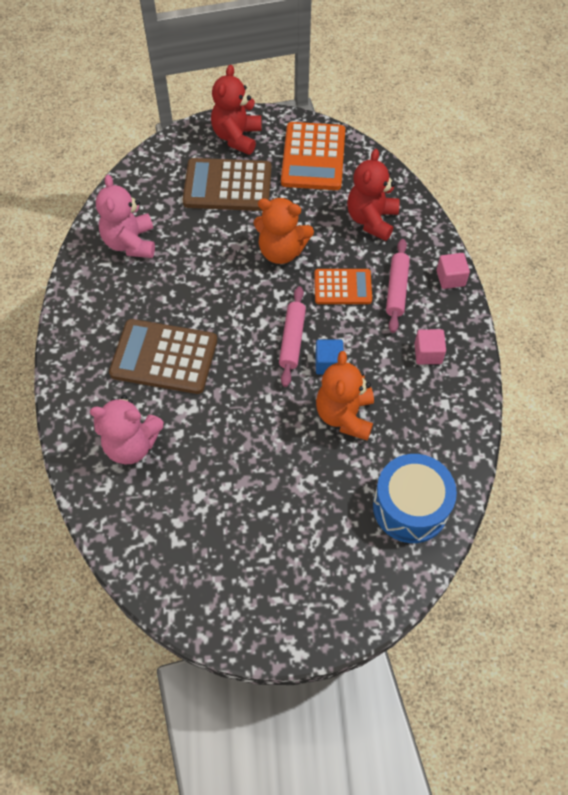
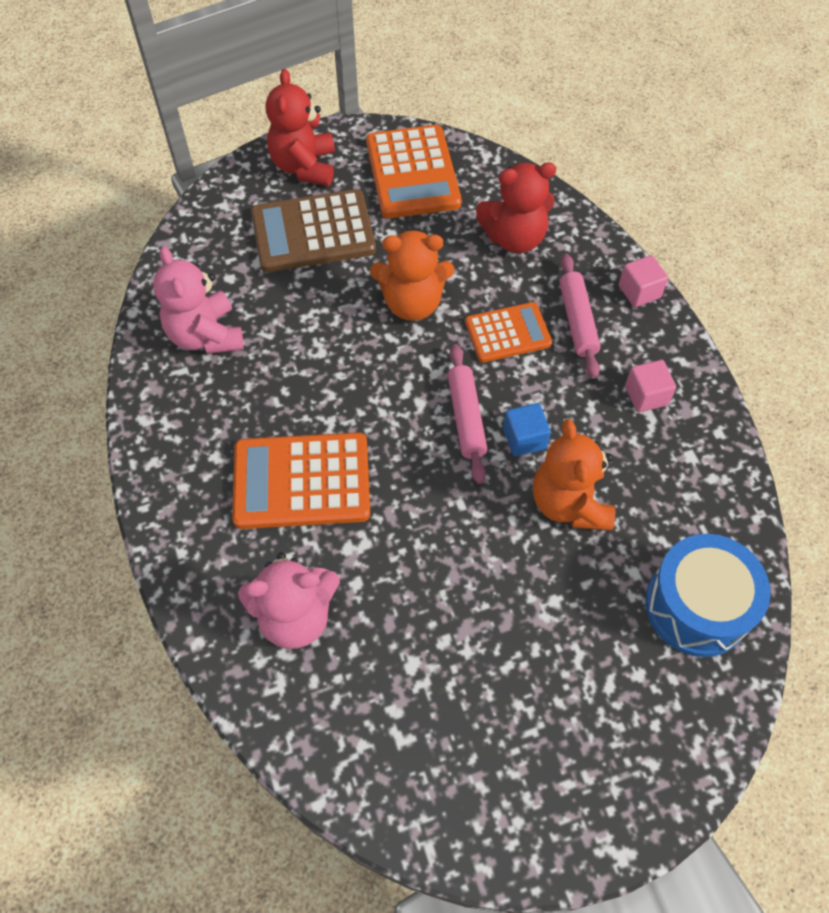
camera: 15 degrees left, 0 degrees up
brown calculator [109,319,217,394] -> orange calculator [232,432,370,529]
red teddy bear [347,149,400,241] -> red teddy bear turned 105 degrees counterclockwise [476,163,556,253]

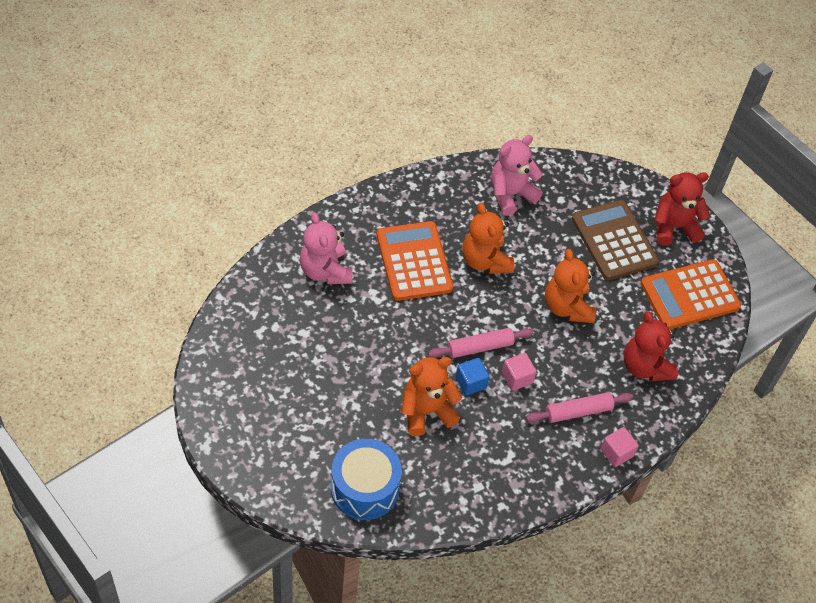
camera: 75 degrees right, 5 degrees down
orange calculator [465,302,552,363] -> none
pink cube [625,360,676,412] -> pink cube moved to [502,353,536,391]
none -> orange teddy bear [462,203,514,274]

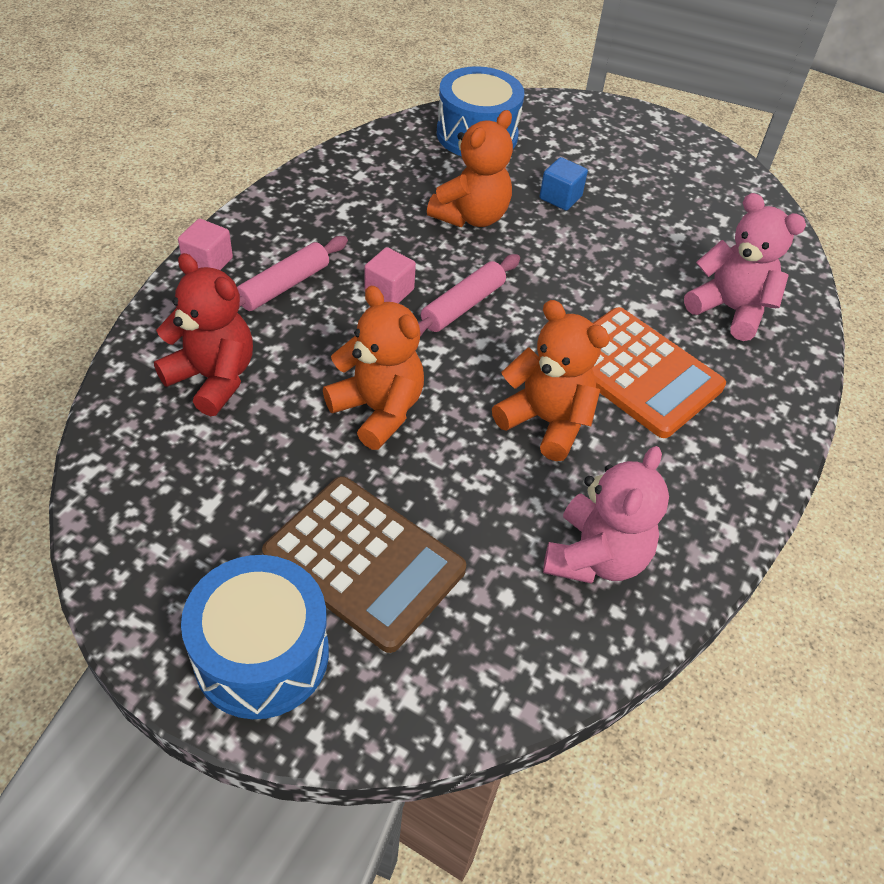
camera: 150 degrees right, 5 degrees down
blue cube [456,358,489,395] -> blue cube moved to [540,157,588,211]
orange calculator [641,259,741,329] -> none
red teddy bear [655,172,710,246] -> blue drum [181,555,329,719]

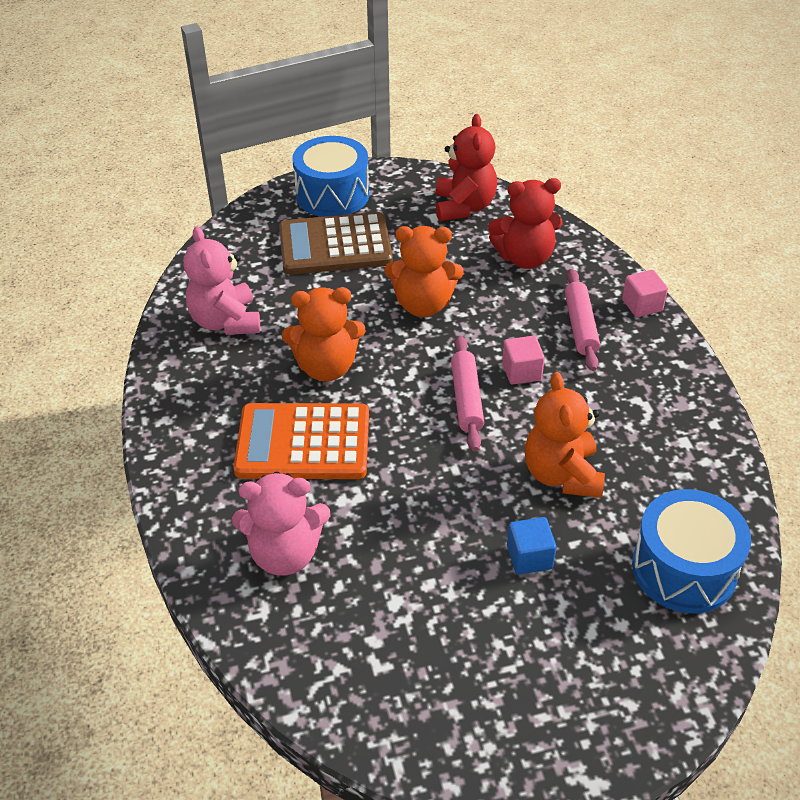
camera: 140 degrees right, 5 degrees down
none -> red teddy bear [436,114,497,221]

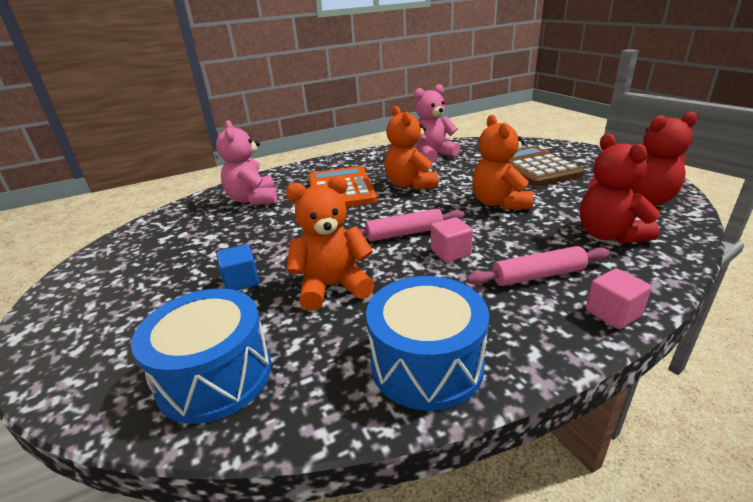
camera: 80 degrees right, 15 degrees down
blue drum [292,136,369,217] -> blue drum moved to [366,276,489,411]

